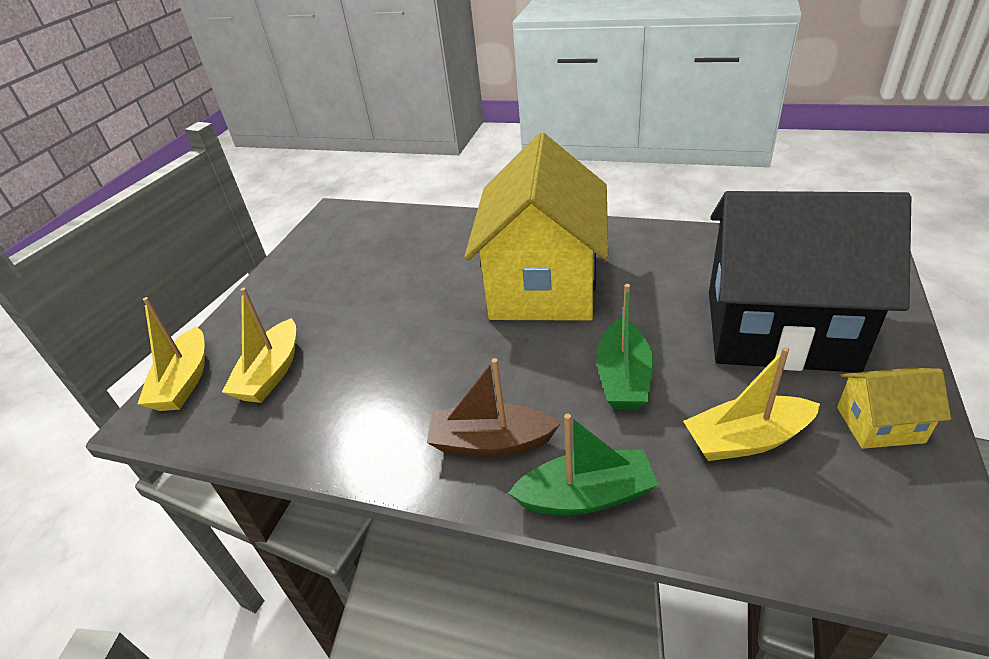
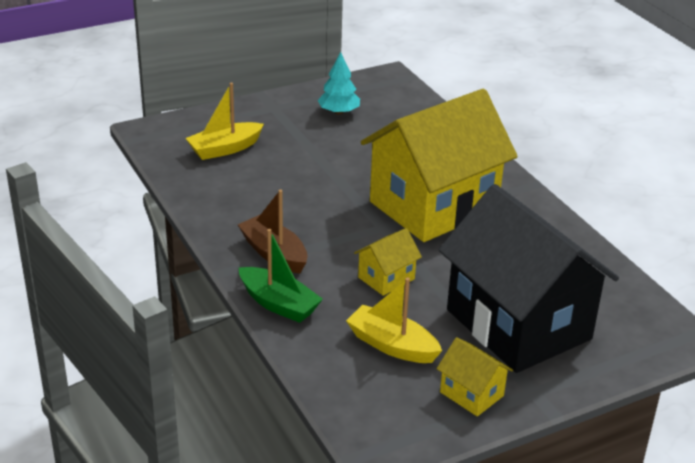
camera: 40 degrees right, 5 degrees down
yellow boat [138,297,205,411] -> none
green boat [596,284,653,410] -> yellow house [354,228,422,296]
none -> turquoise tree [317,52,360,115]

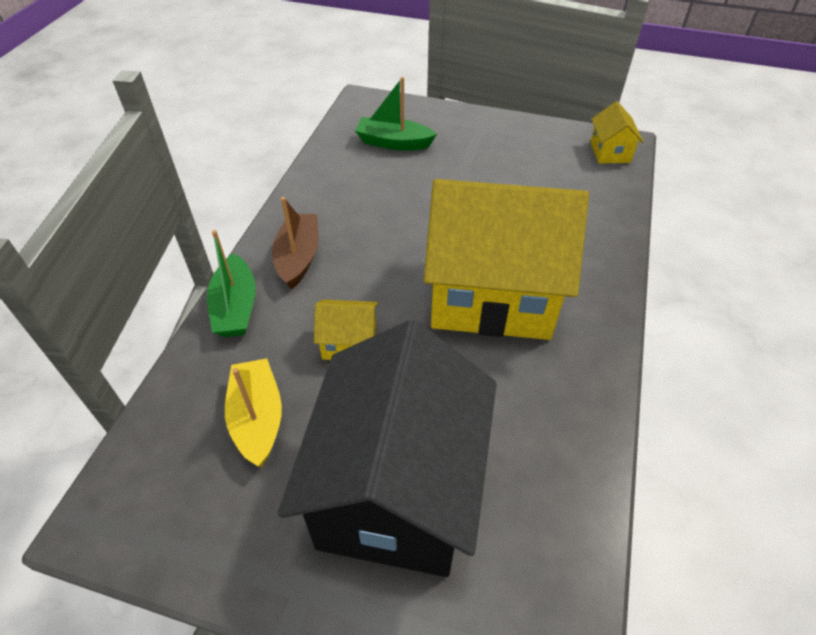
camera: 45 degrees right, 15 degrees up
yellow boat [185,83,264,160] -> green boat [355,77,437,150]
turquoise tree [317,52,360,115] -> none
yellow house [437,337,513,416] -> yellow house moved to [590,101,644,164]

